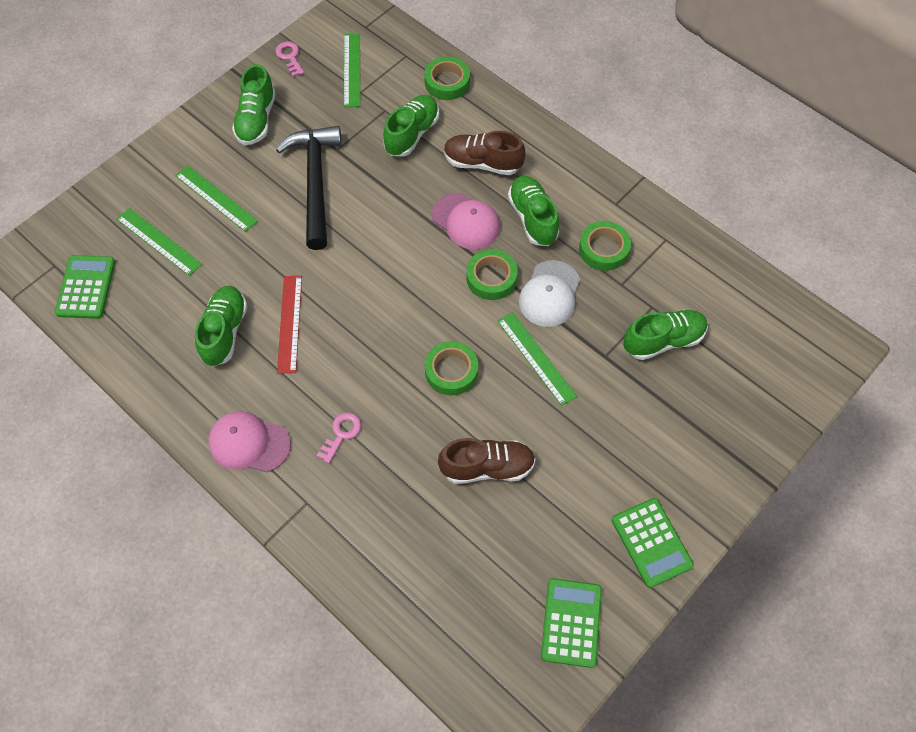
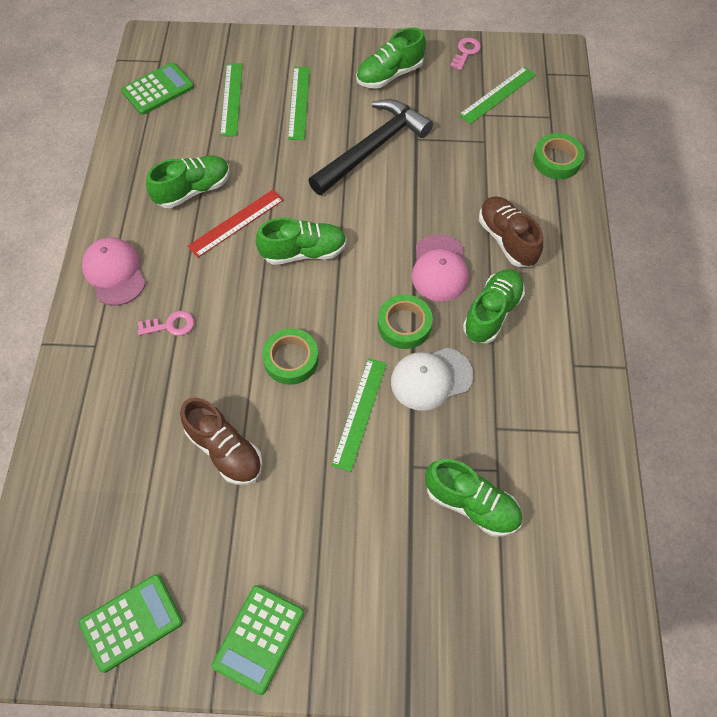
camera: 50 degrees right, 0 degrees up
green shoe [383,95,439,157] -> green shoe moved to [256,218,347,265]
green tape [579,221,631,271] -> none

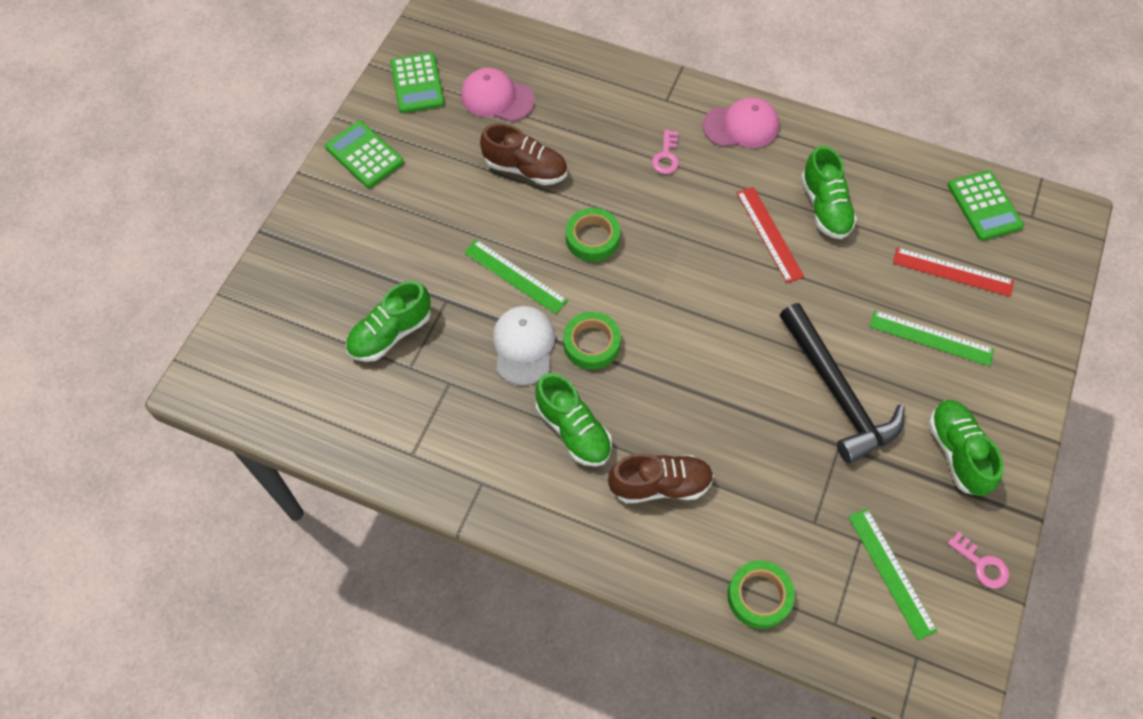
camera: 110 degrees right, 0 degrees up
brown shoe [180,397,263,485] -> brown shoe turned 135 degrees counterclockwise [480,124,567,185]
green ruler [220,63,243,136] -> red ruler [893,247,1014,297]
green shoe [256,218,347,265] -> none
pink cap [412,234,469,301] -> pink cap moved to [461,68,535,122]

